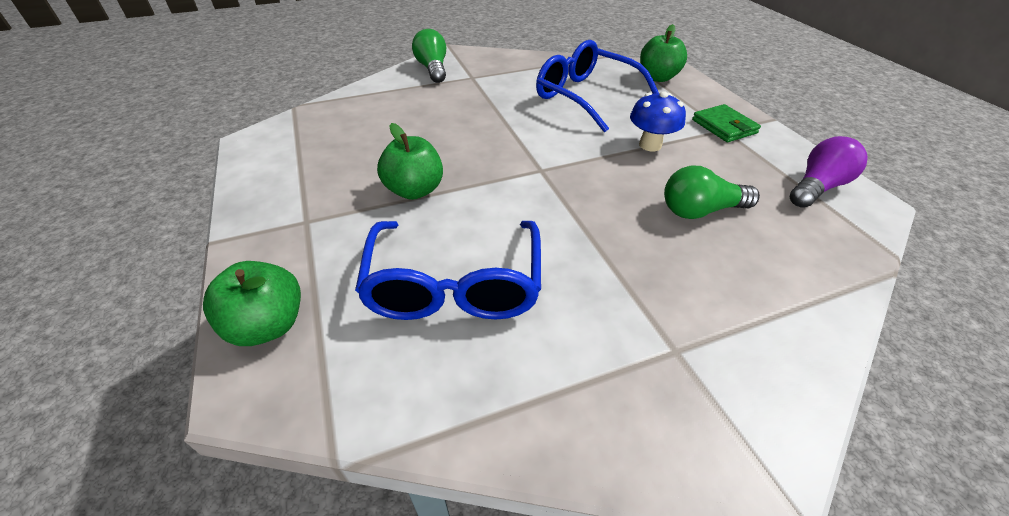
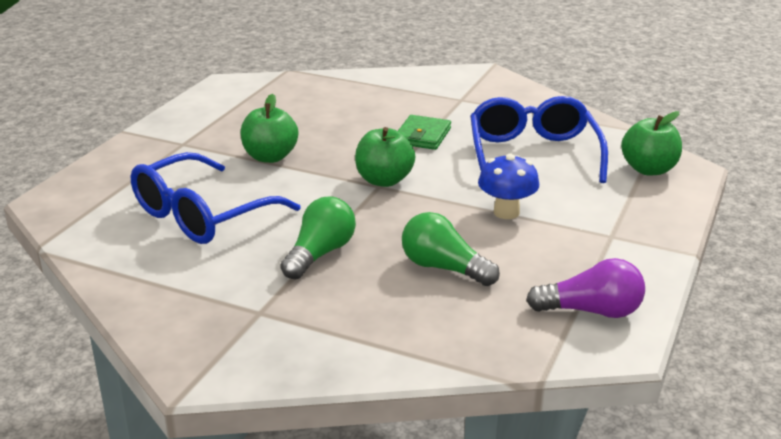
camera: 45 degrees right, 15 degrees down
green apple [203,261,301,346] -> green apple moved to [355,127,415,187]
green light bulb [412,29,446,83] -> green light bulb moved to [280,196,356,280]
green wallet [692,104,761,142] -> green wallet moved to [398,115,451,150]

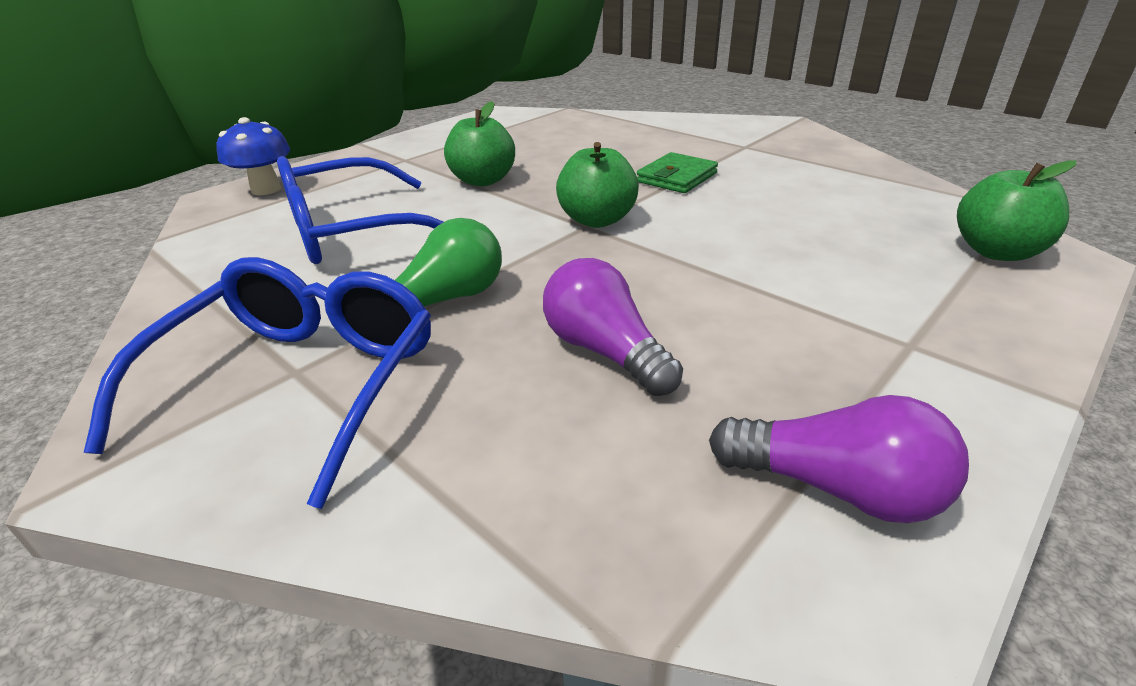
camera: 20 degrees right, 5 degrees up
green light bulb [402,212,500,286] -> purple light bulb [543,258,683,396]
blue glasses [470,96,608,183] -> blue glasses moved to [84,257,431,509]
blue mushroom [478,153,539,219] -> blue mushroom moved to [216,117,290,195]

